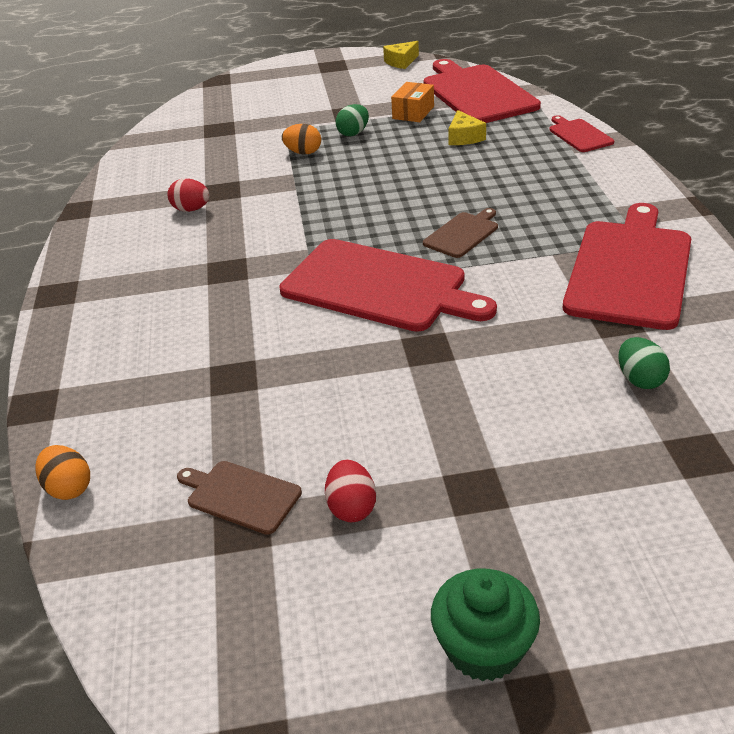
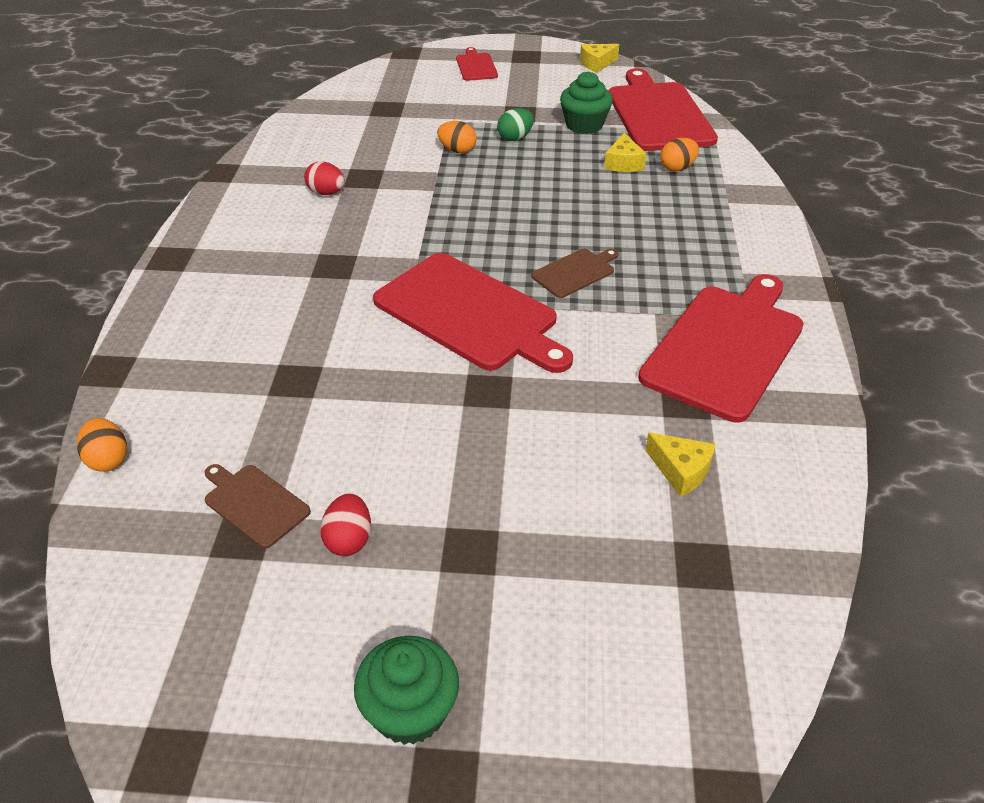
camera: 10 degrees right, 5 degrees up
orange box [391,82,434,122] -> green cupcake [560,71,613,134]
red cutting board [549,115,614,152] -> red cutting board moved to [456,47,498,81]
green egg [619,337,670,389] -> yellow cheese [645,432,716,497]
none -> orange egg [660,138,699,172]

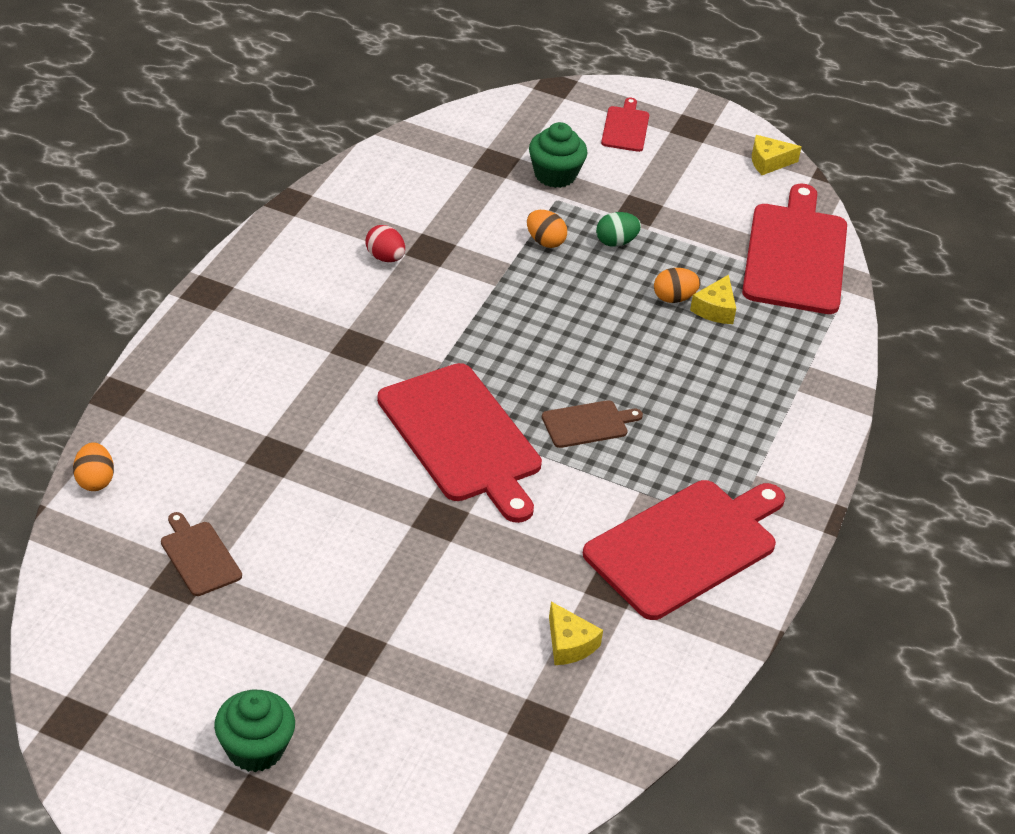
camera: 15 degrees right, 0 degrees up
red egg [320,494,371,556] -> none
green cupcake [560,71,613,134] -> green cupcake moved to [529,122,588,188]
orange egg [660,138,699,172] -> orange egg moved to [654,268,700,303]

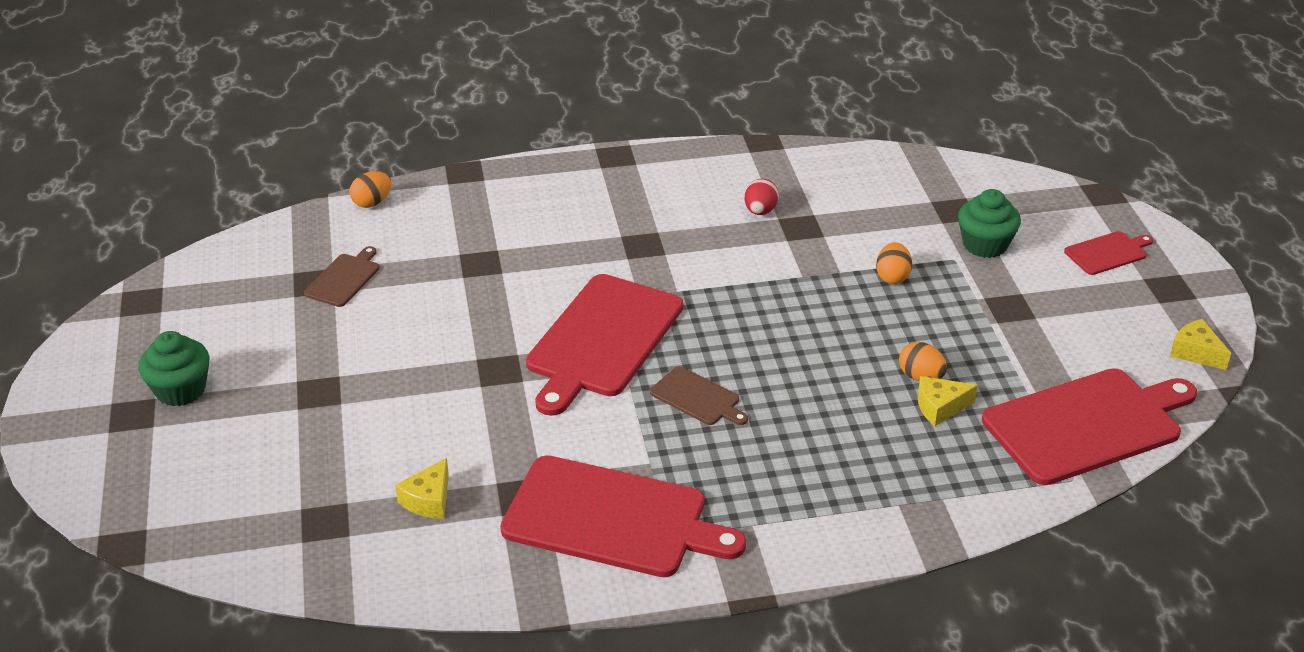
camera: 60 degrees right, 5 degrees down
green egg [596,212,641,247] -> none

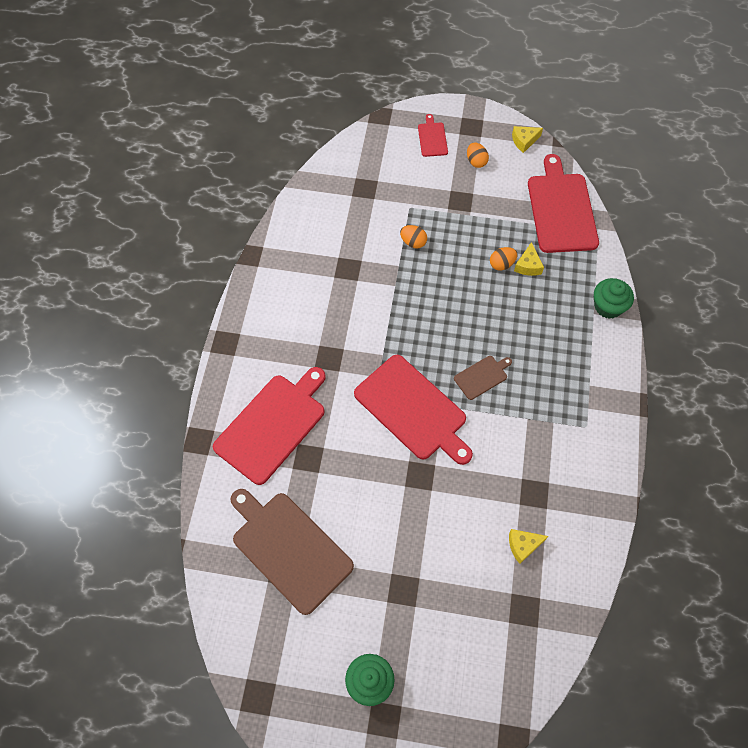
camera: 70 degrees left, 25 degrees up
brown cutting board [304,246,379,307] -> brown cutting board [231,489,354,615], size x2.12
orange egg [350,171,391,208] -> orange egg moved to [467,142,489,168]
yellow cheese [395,458,449,519] -> yellow cheese turned 120 degrees clockwise [509,529,548,564]
red cutting board [500,455,746,577] -> red cutting board moved to [213,367,326,485]
red egg [745,179,779,215] -> none
green cupcake [958,189,1021,258] -> green cupcake moved to [594,278,634,319]

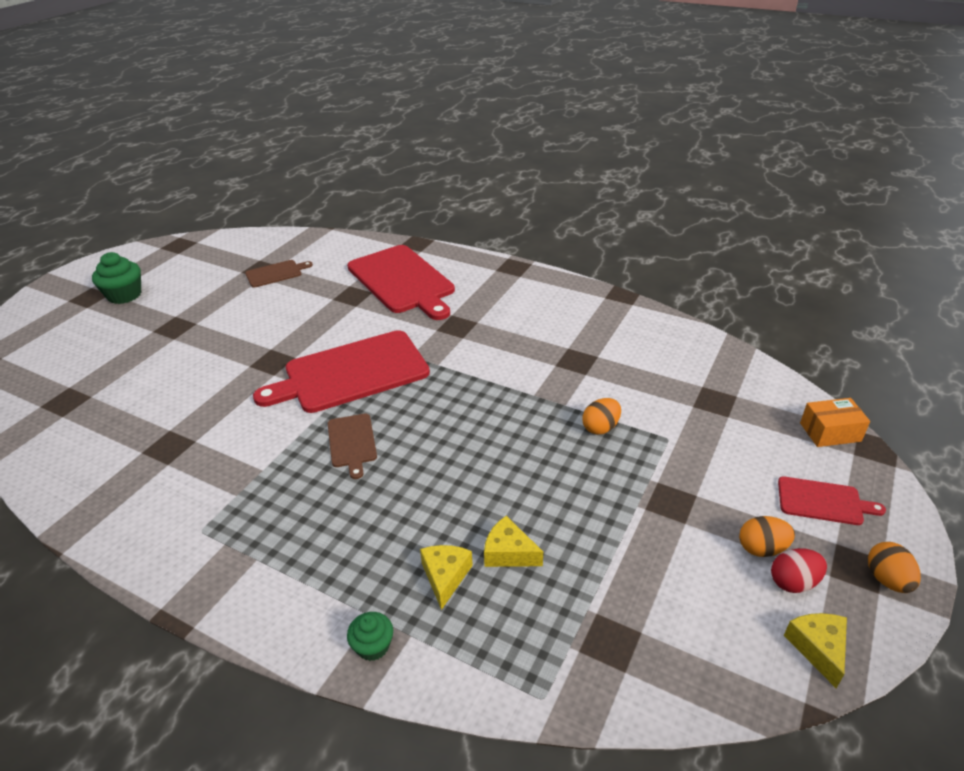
camera: 110 degrees right, 25 degrees down
brown cutting board [231,489,354,615] -> brown cutting board [245,260,313,288], size x0.47
orange egg [490,247,517,270] -> orange egg moved to [868,542,921,593]
yellow cheese [509,529,548,564] -> yellow cheese moved to [420,545,473,610]
red cutting board [528,154,599,253] -> none
green cupcake [594,278,634,319] -> green cupcake [347,612,393,661], size x0.59
none -> red egg [771,548,827,593]
none -> orange box [800,398,870,447]

